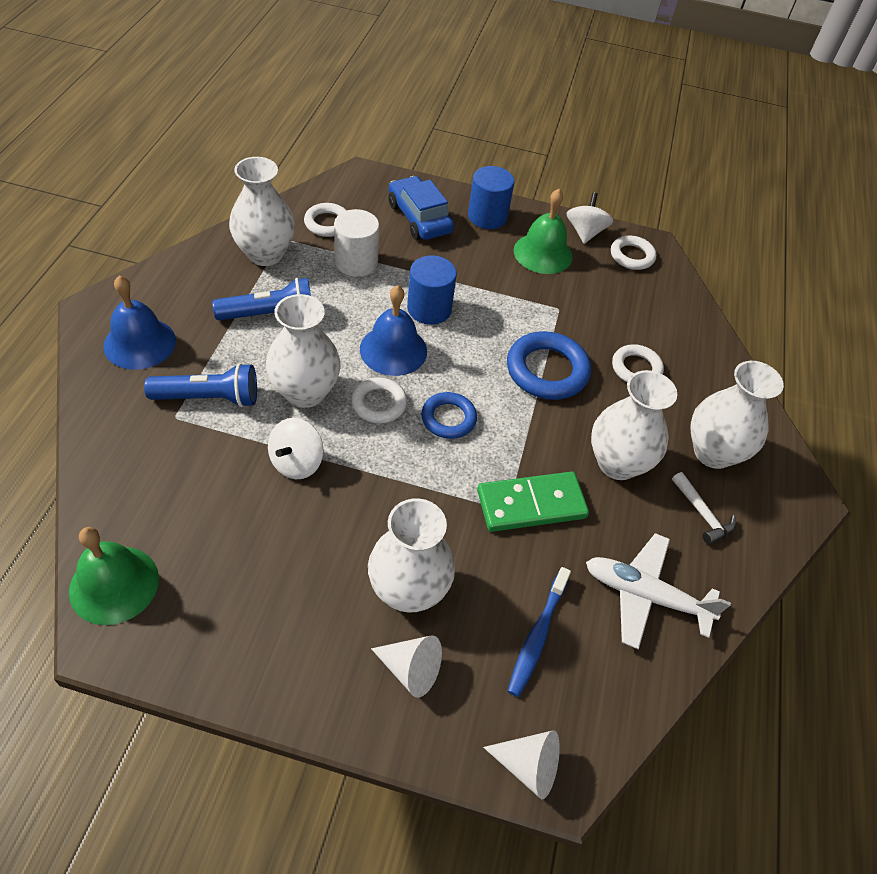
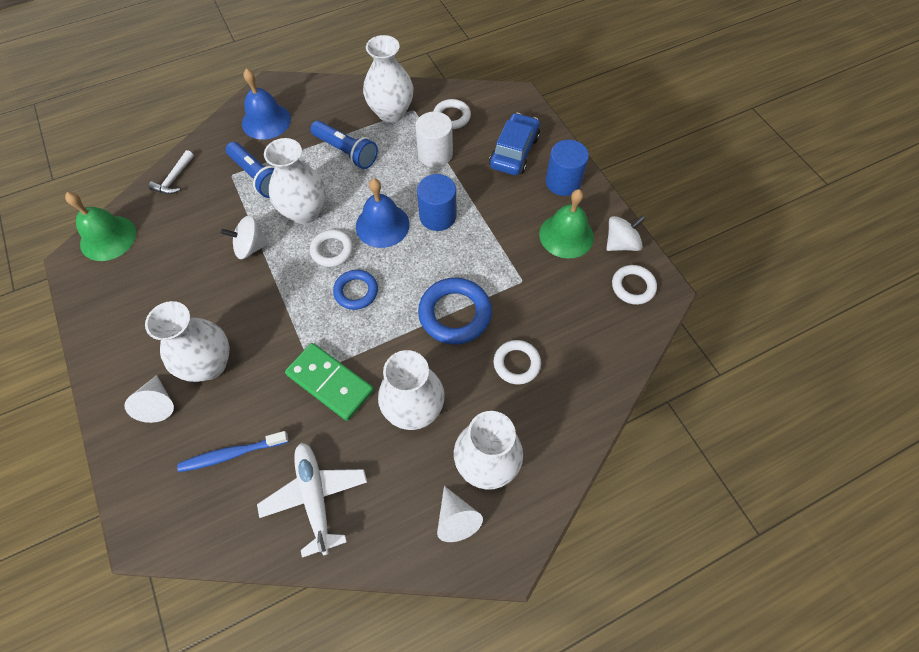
camera: 55 degrees right, 10 degrees up
white cone [483,730,560,799] -> white cone moved to [437,486,483,542]
white hammer [672,472,736,545] -> white hammer moved to [148,150,194,194]

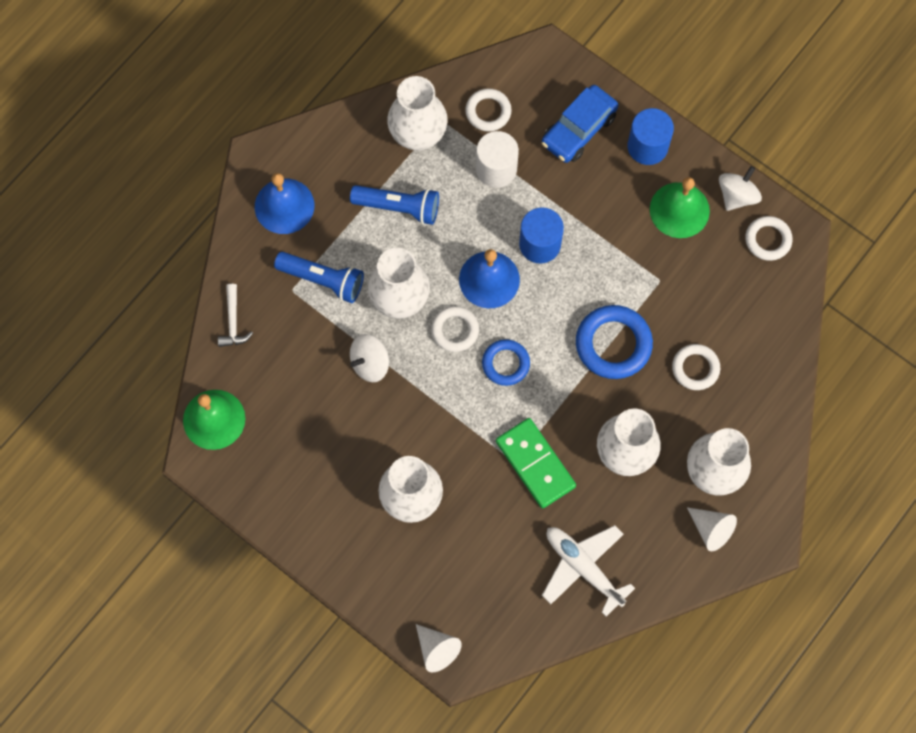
camera: 25 degrees left, 10 degrees up
white cone [125,375,174,423] -> white cone moved to [416,624,462,672]
blue toothbrush [177,431,289,472] -> none
green domino [285,343,374,421] -> green domino turned 45 degrees clockwise [496,418,576,508]
blue car [489,113,540,175] -> blue car turned 135 degrees counterclockwise [542,85,618,163]

